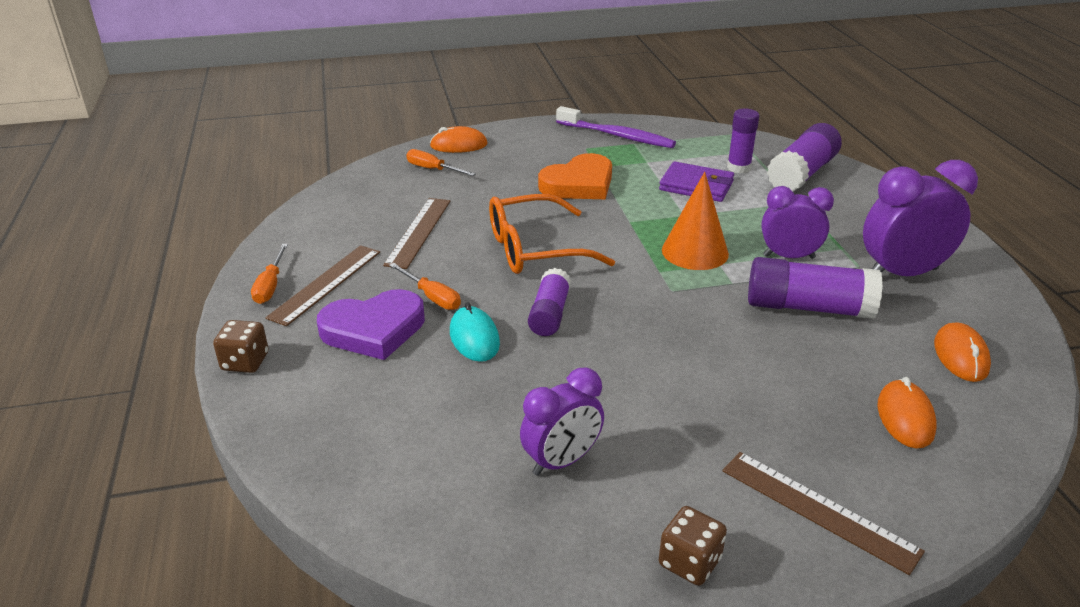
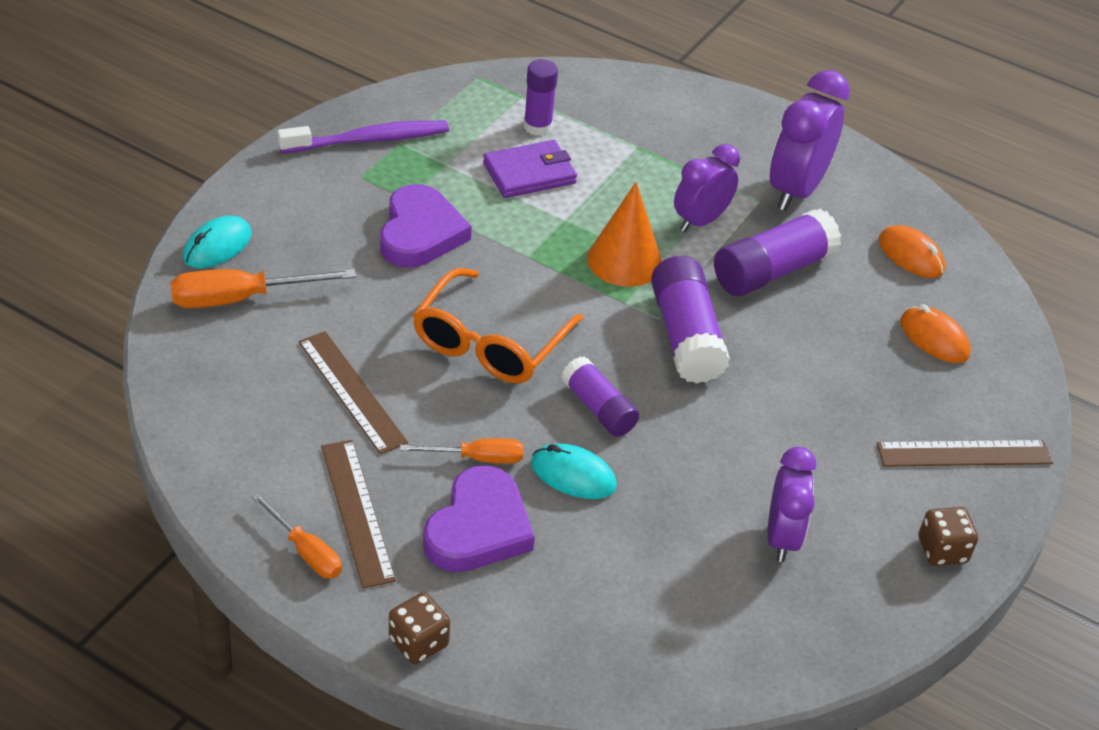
camera: 50 degrees left, 10 degrees up
orange screwdriver [406,149,476,176] -> orange screwdriver [170,269,356,308], size x1.61
orange mouse [430,126,488,153] -> turquoise mouse [183,216,252,268]
orange heart [538,153,612,199] -> purple heart [380,184,472,268]
purple glue stick [767,123,842,192] -> purple glue stick moved to [651,255,730,384]

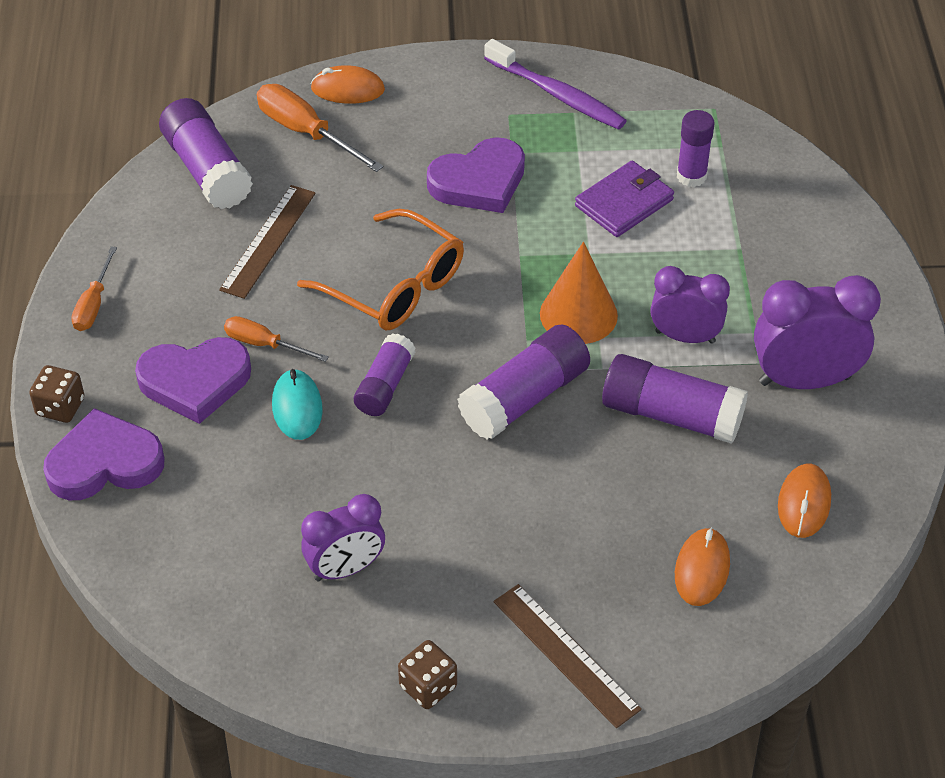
camera: 60 degrees right, 5 degrees up
turquoise mouse [183,216,252,268] -> orange mouse [310,65,385,104]
brown ruler [321,440,396,588] -> none
orange screwdriver [400,438,524,464] -> orange screwdriver turned 150 degrees clockwise [224,316,329,362]
orange glasses [413,268,583,384] -> orange glasses turned 135 degrees counterclockwise [297,209,464,330]
purple wallet [483,140,577,198] -> purple wallet turned 75 degrees counterclockwise [575,161,674,237]
none -> purple heart [43,408,164,500]
none -> purple glue stick [159,98,253,209]

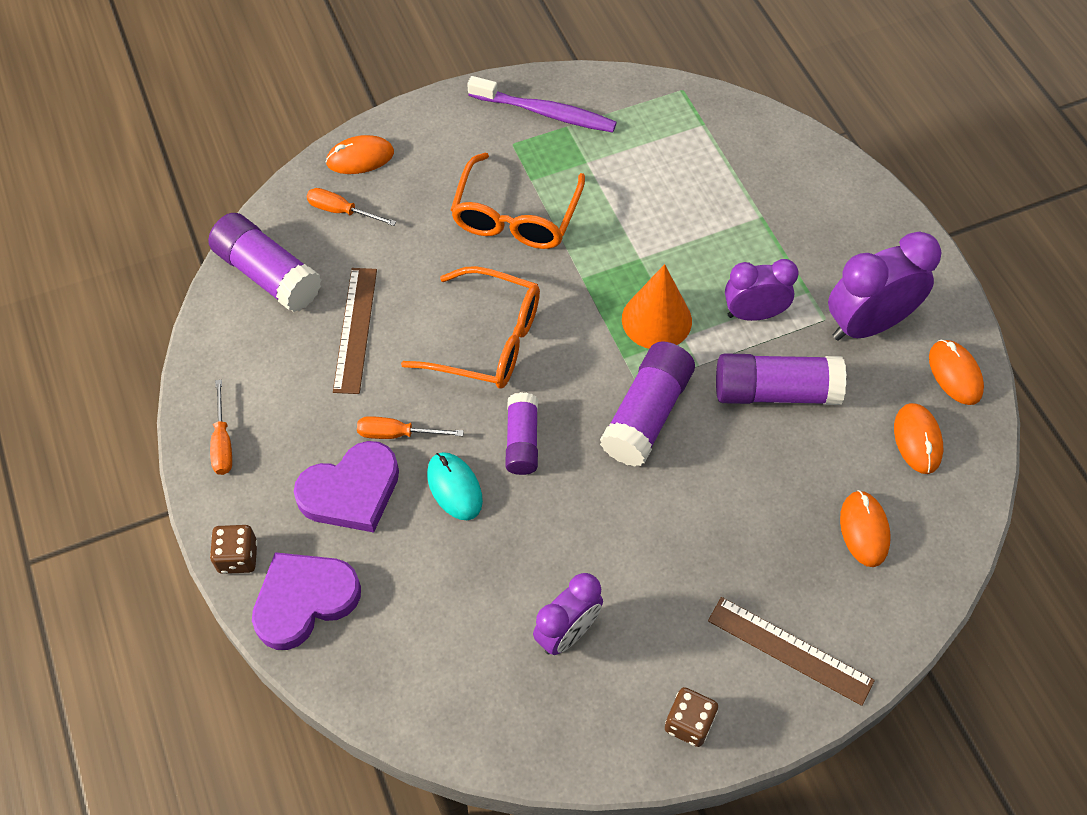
camera: 20 degrees left, 10 degrees up
orange screwdriver [257,84,383,172] -> orange screwdriver [306,188,396,226], size x0.62
purple heart [427,137,525,213] -> orange glasses [451,153,585,249]
purple wallet [575,161,674,237] -> none
purple glue stick [677,110,715,187] -> none
none -> orange mouse [929,339,984,405]

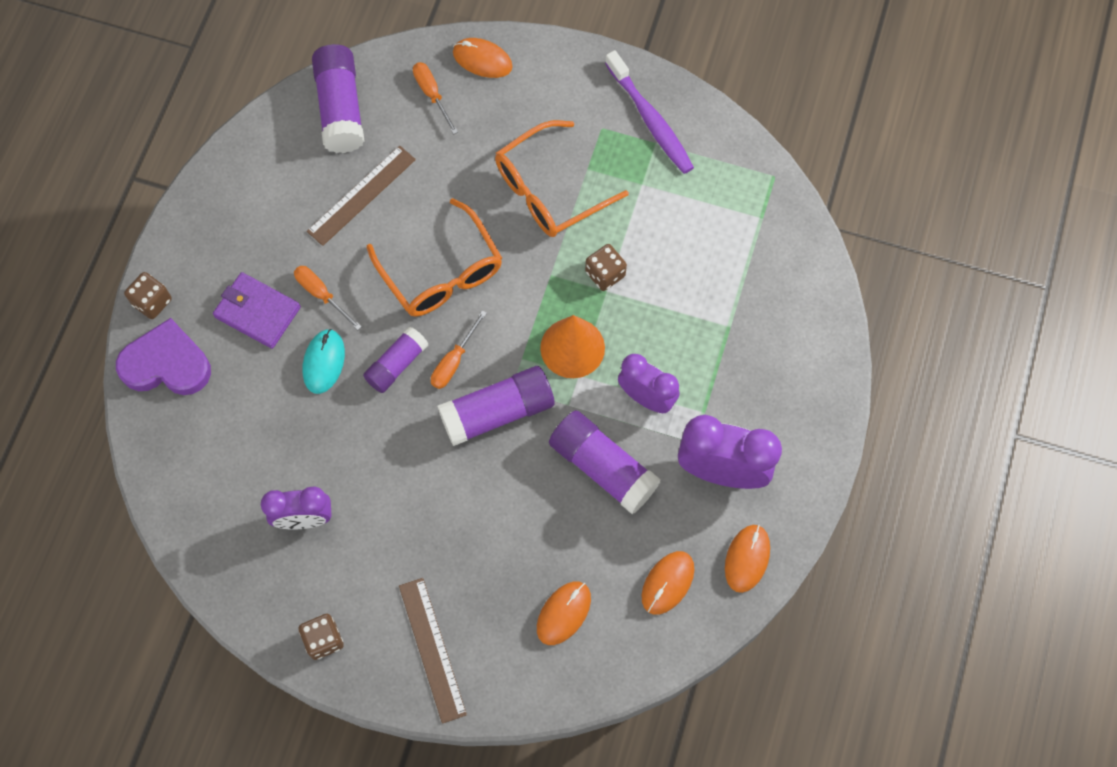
camera: 40 degrees right, 10 degrees up
orange screwdriver [210,380,232,475] -> orange screwdriver moved to [431,310,487,389]
purple heart [294,441,399,533] -> purple wallet [213,272,301,349]
none -> brown dice [585,244,627,291]

